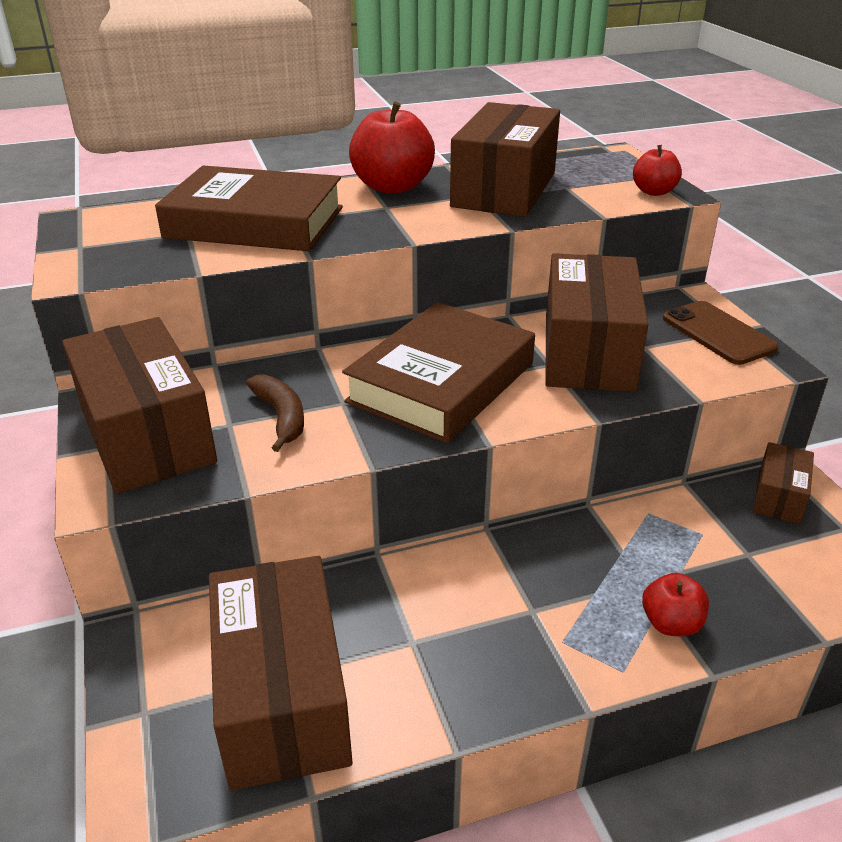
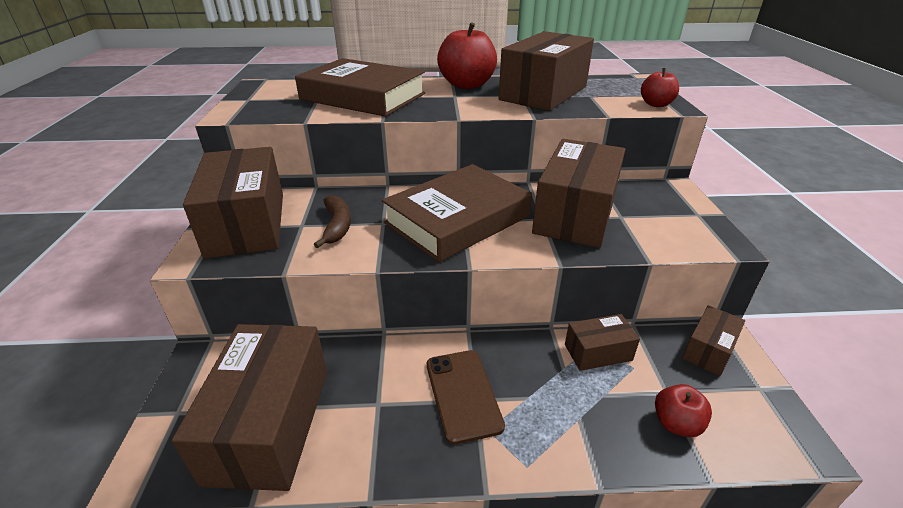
camera: 15 degrees right, 0 degrees up
red apple [642,573,709,636] -> red apple moved to [655,384,712,437]
brown phone [663,301,779,365] -> brown phone moved to [427,350,505,445]
none -> brown box [565,314,640,371]

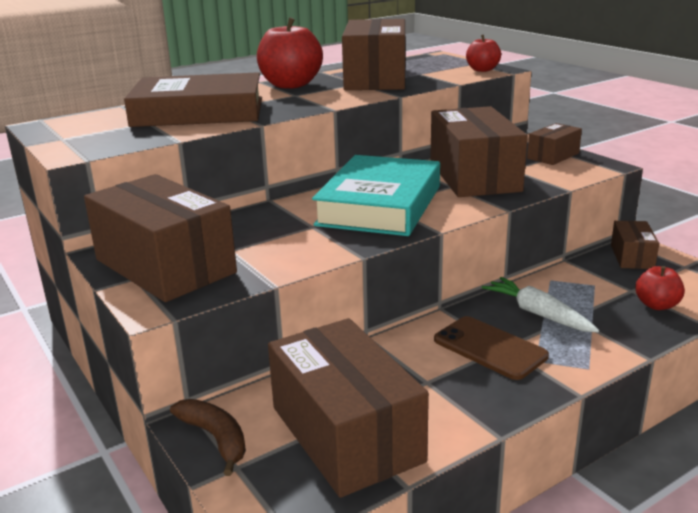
camera: 30 degrees left, 10 degrees down
brown banana [314,195,351,248] -> brown banana moved to [170,399,246,476]
brown book [382,164,532,262] -> turquoise book [312,155,440,236]
brown box [565,314,640,371] -> brown box moved to [527,123,582,165]
none -> white carrot [482,277,599,332]

